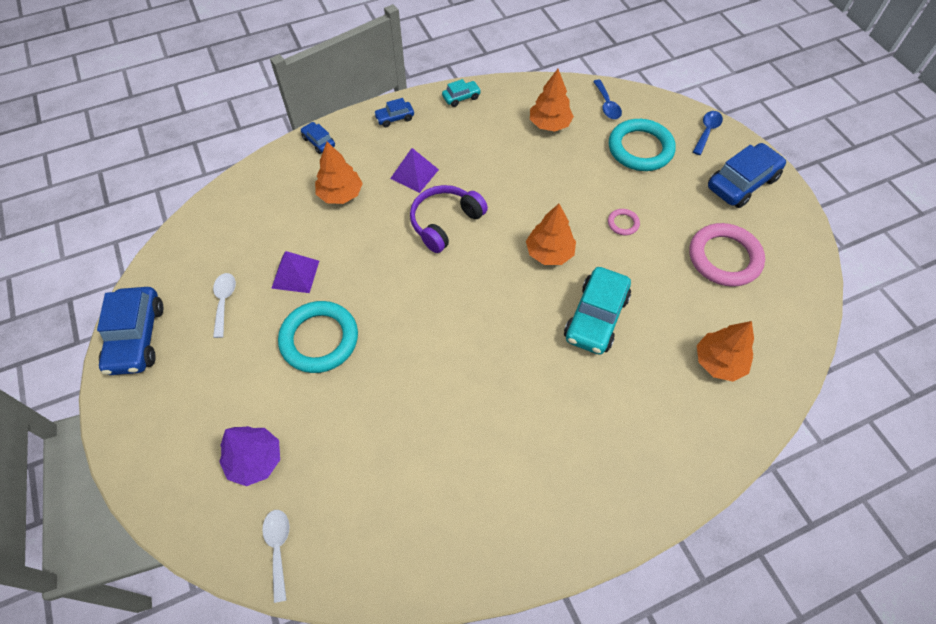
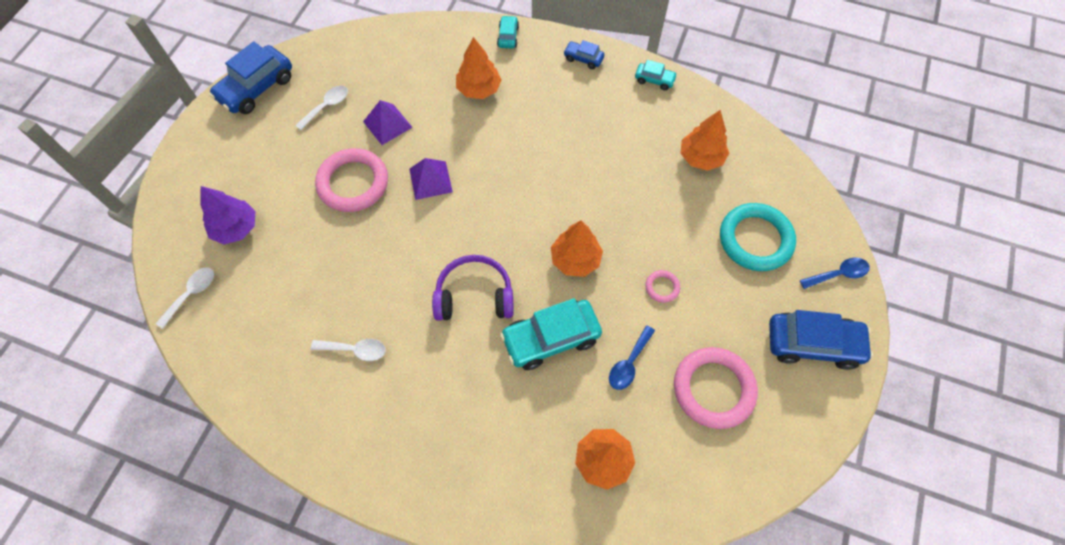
camera: 45 degrees right, 5 degrees up
turquoise ring [278,301,358,373] -> pink ring [315,148,388,212]
blue car [301,122,335,154] -> turquoise car [497,15,519,48]
purple pyramid [390,148,439,193] -> purple pyramid moved to [409,158,453,200]
purple headphones [410,185,488,253] -> purple headphones moved to [432,255,514,321]
blue spoon [593,79,622,119] -> blue spoon moved to [609,325,655,390]
none -> white spoon [311,339,386,361]

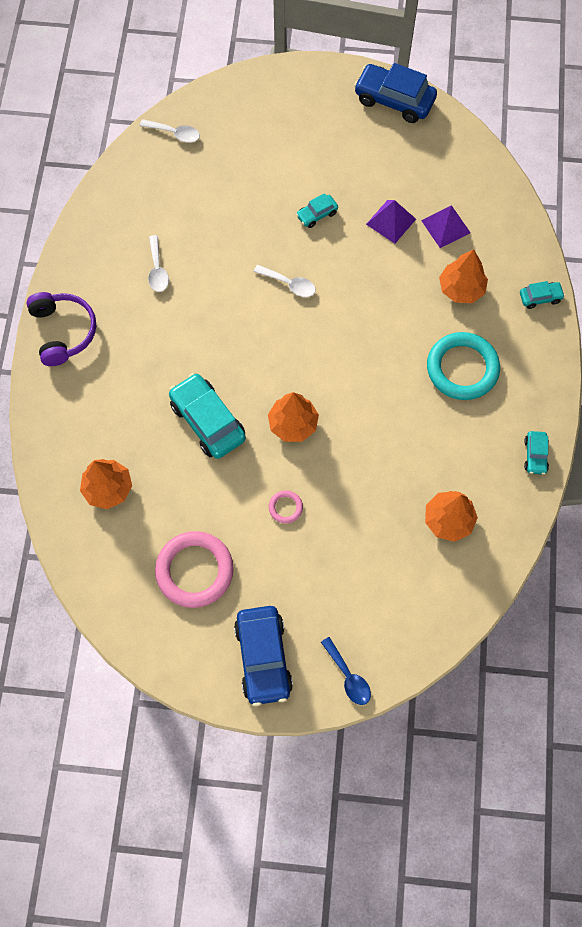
camera: 75 degrees right, 5 degrees up
purple tree [200,186,255,244] -> none
white spoon [295,86,348,130] -> white spoon moved to [254,265,316,297]
pink ring [315,148,388,212] -> turquoise car [296,193,338,228]
purple pyramid [409,158,453,200] -> purple pyramid moved to [421,205,471,248]
purple headphones [432,255,514,321] -> purple headphones moved to [26,292,96,366]
blue car [563,40,604,69] -> none
blue spoon [609,325,655,390] -> none
turquoise ring [720,203,796,271] -> turquoise ring moved to [427,332,500,400]

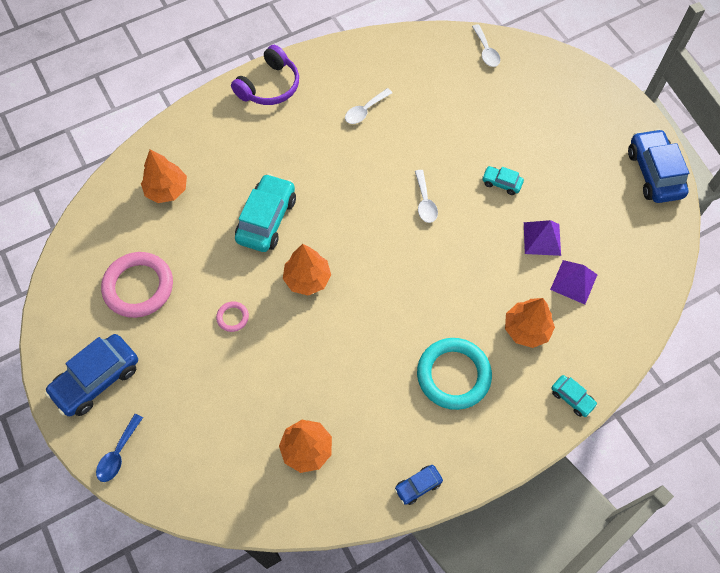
camera: 55 degrees right, 5 degrees down
turquoise car [524,431,549,475] -> blue car [394,465,443,505]

